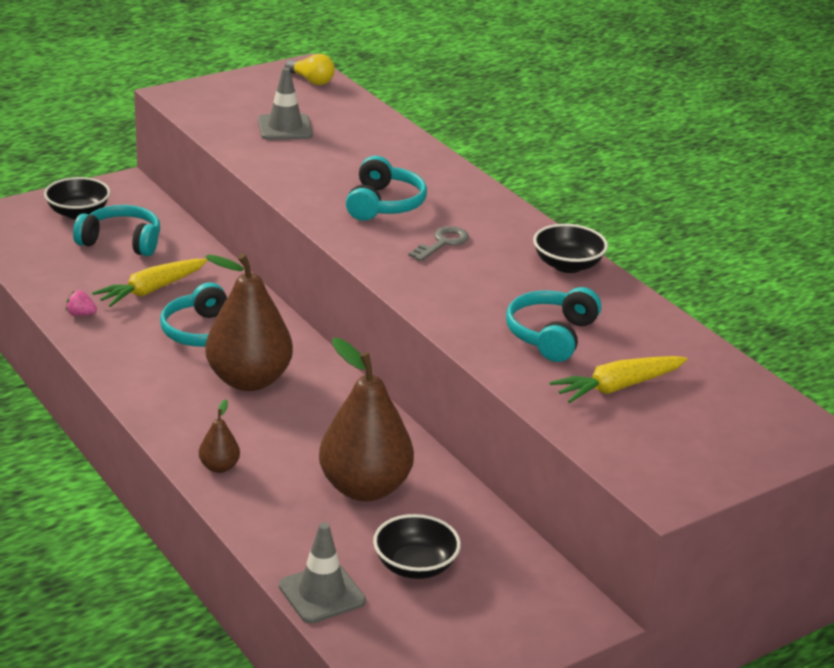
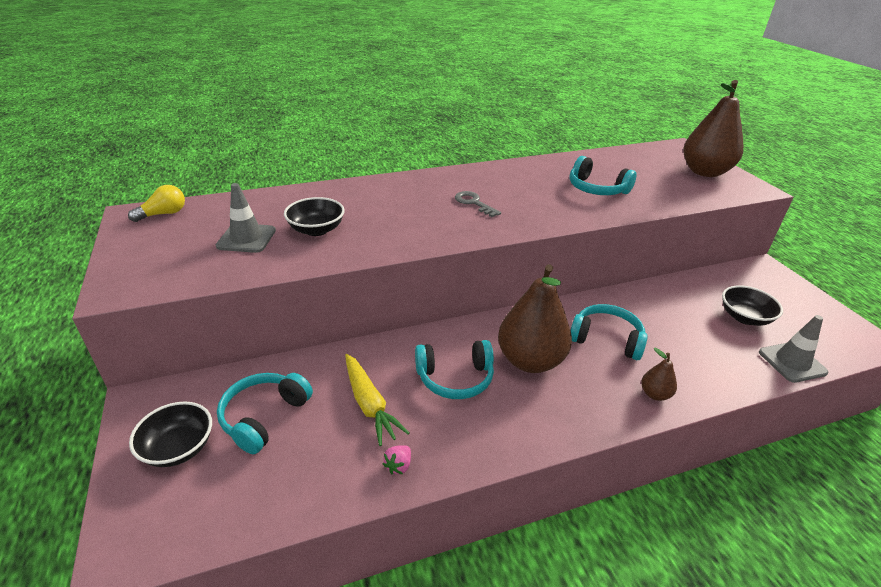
camera: 75 degrees left, 5 degrees up
brown pear [319,338,414,501] -> brown pear moved to [683,80,743,177]
turquoise headphones [346,156,427,221] -> turquoise headphones moved to [571,304,648,360]
black bowl [533,224,608,273] -> black bowl moved to [284,197,345,236]
yellow carrot [550,356,687,403] -> none

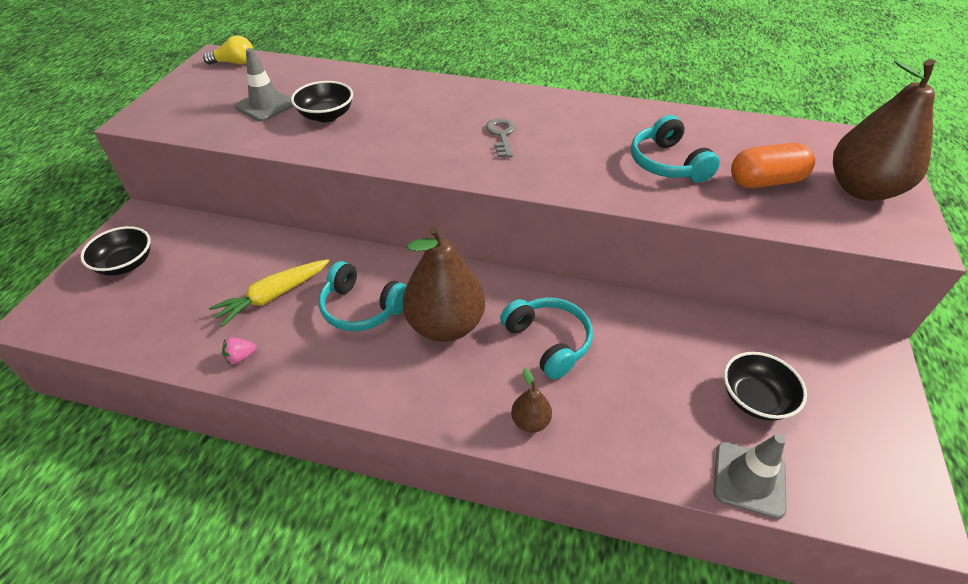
camera: 35 degrees right, 10 degrees up
turquoise headphones [217,373,313,454] -> none
yellow carrot [345,354,410,446] -> yellow carrot turned 45 degrees clockwise [209,259,329,327]
none -> orange capsule [731,143,815,188]

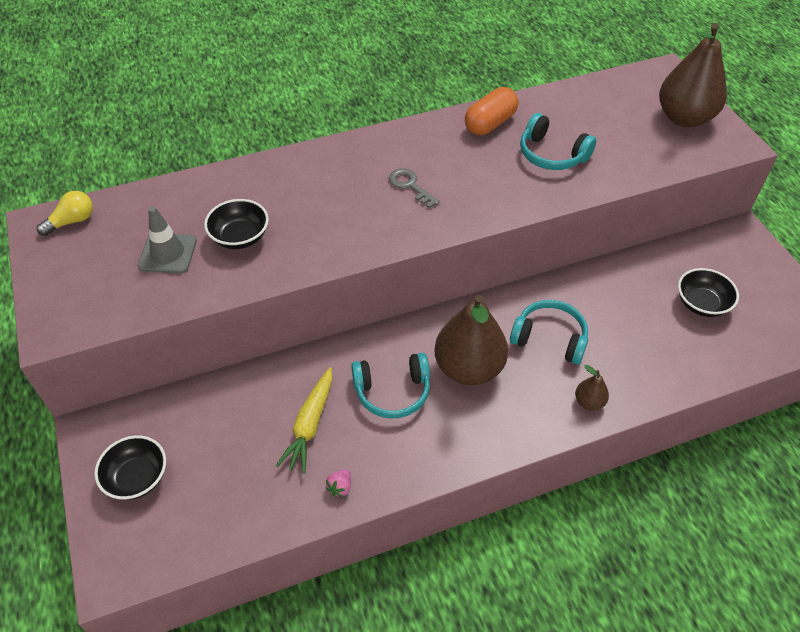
camera: 35 degrees left, 5 degrees up
grey traffic cone [714,434,786,519] -> none
orange capsule [731,143,815,188] -> orange capsule moved to [465,87,518,135]

